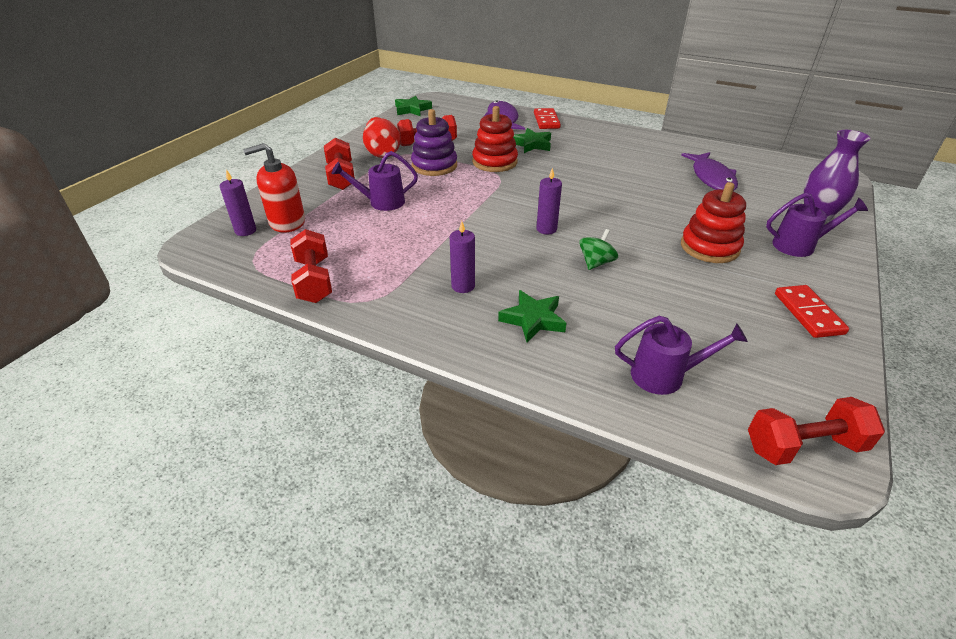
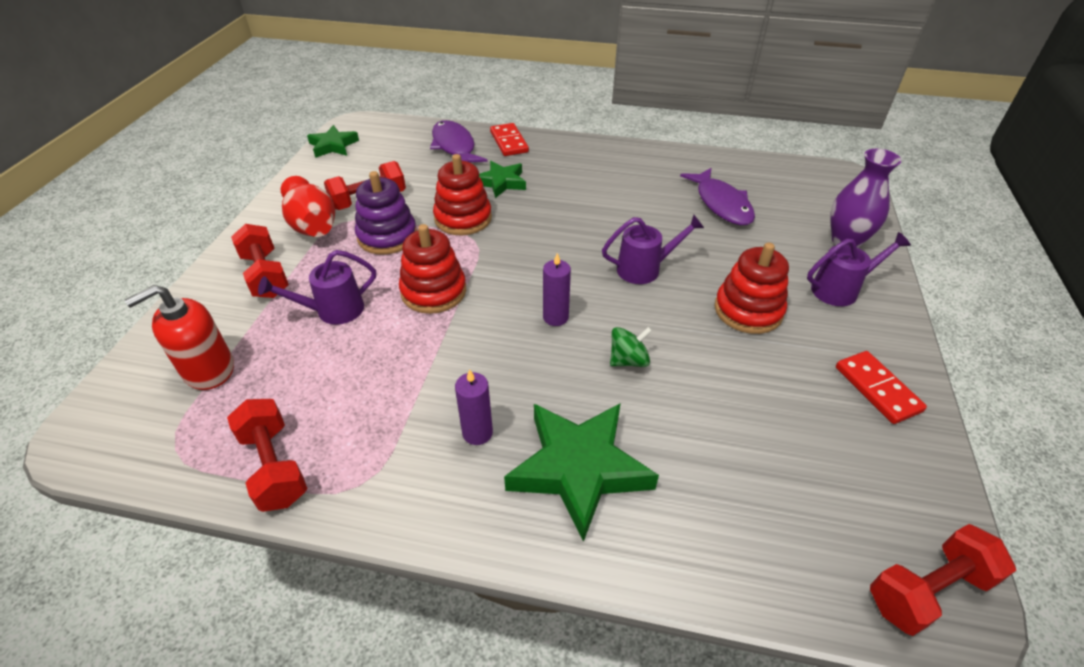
camera: 15 degrees left, 5 degrees up
purple candle [220,169,256,236] -> none
green star [498,290,567,343] -> green star [504,403,659,542], size x1.73
green spinning top [579,229,618,270] -> green spinning top turned 45 degrees clockwise [610,327,652,367]
purple watering can [615,316,748,395] -> purple watering can moved to [602,215,704,284]
none -> red stacking toy [399,224,466,314]

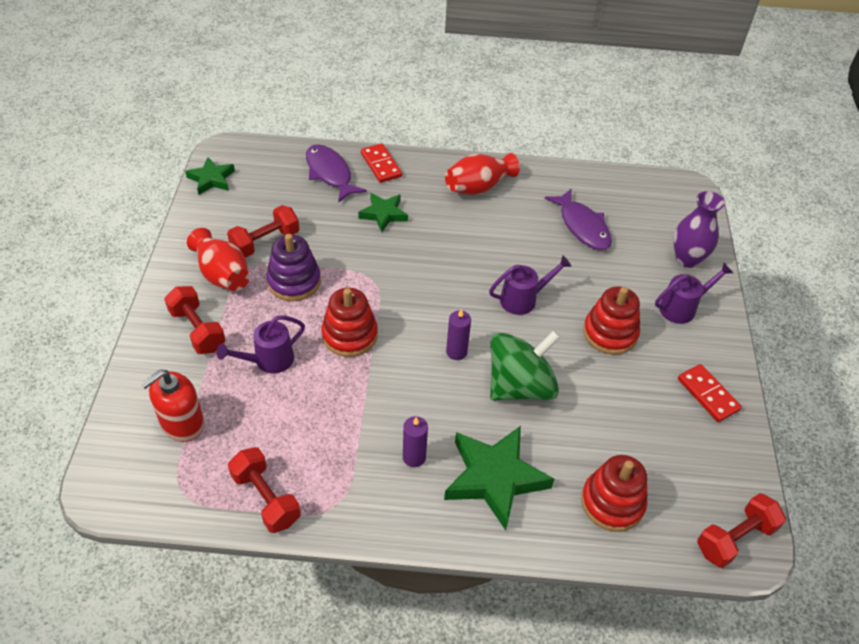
camera: 10 degrees left, 5 degrees up
red stacking toy [433,154,492,235] -> red stacking toy moved to [581,455,647,532]
green spinning top [610,327,652,367] -> green spinning top [490,330,560,401], size x2.16
none -> red vase [445,153,520,195]

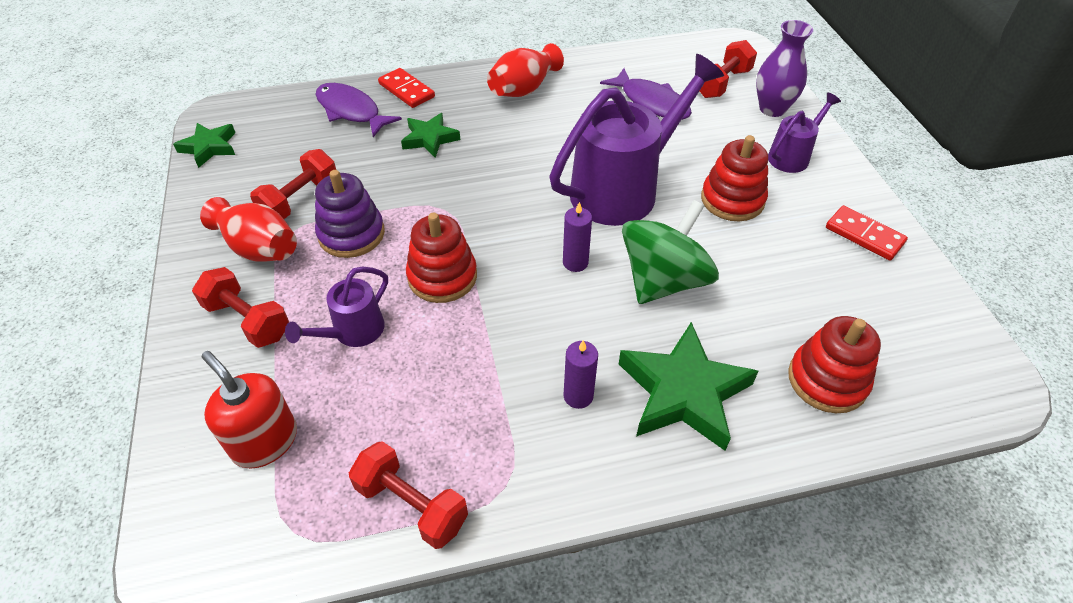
camera: 15 degrees left, 0 degrees up
red soap dispenser [141,369,205,442] -> red soap dispenser turned 105 degrees clockwise [201,351,297,469]
purple watering can [489,256,572,315] -> purple watering can [549,54,724,226], size x2.03
red dumbbell [697,493,786,568] -> red dumbbell moved to [699,40,757,98]

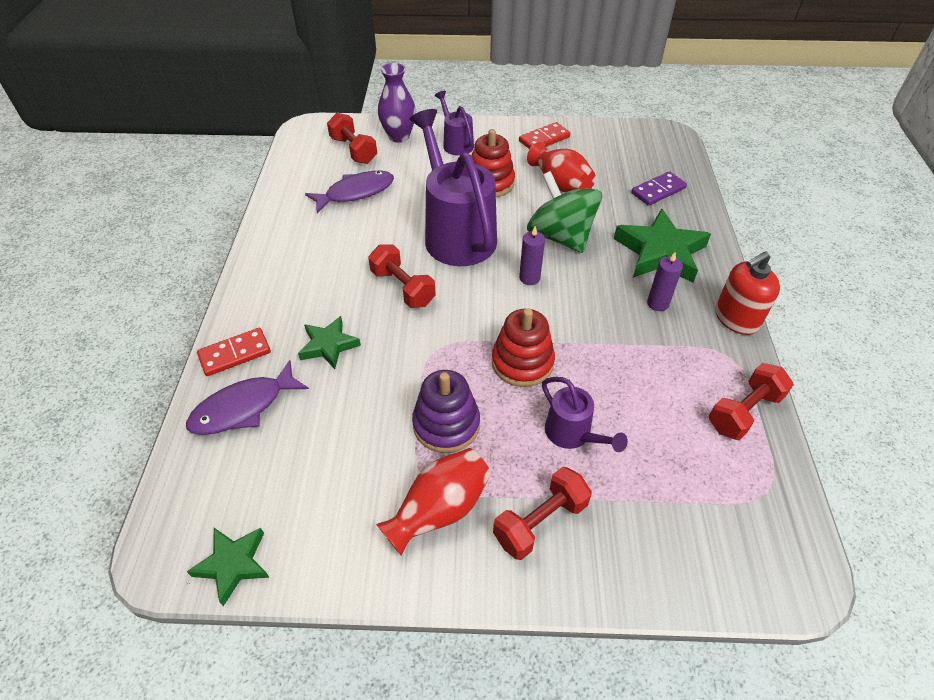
camera: 75 degrees left, 0 degrees up
red soap dispenser [201,351,297,469] -> red soap dispenser moved to [715,251,780,335]
red dumbbell [250,149,336,219] -> red dumbbell moved to [368,245,436,308]
red vase [487,43,564,97] -> red vase moved to [527,142,596,192]
red stacking toy [788,316,881,413] -> purple domino [631,171,687,206]

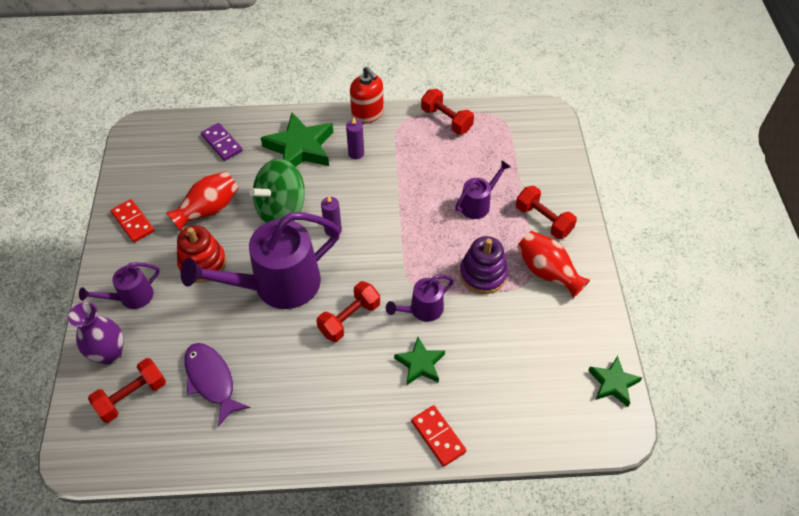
camera: 95 degrees left, 5 degrees up
purple fish [186,360,309,435] -> none
red stacking toy [492,308,555,387] -> none
none -> purple watering can [386,275,454,322]

